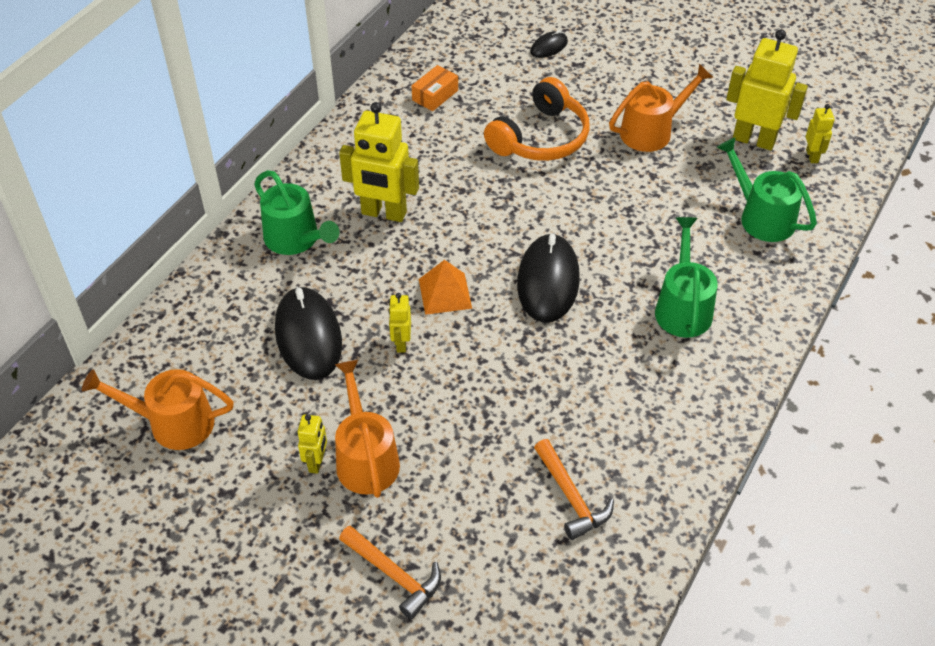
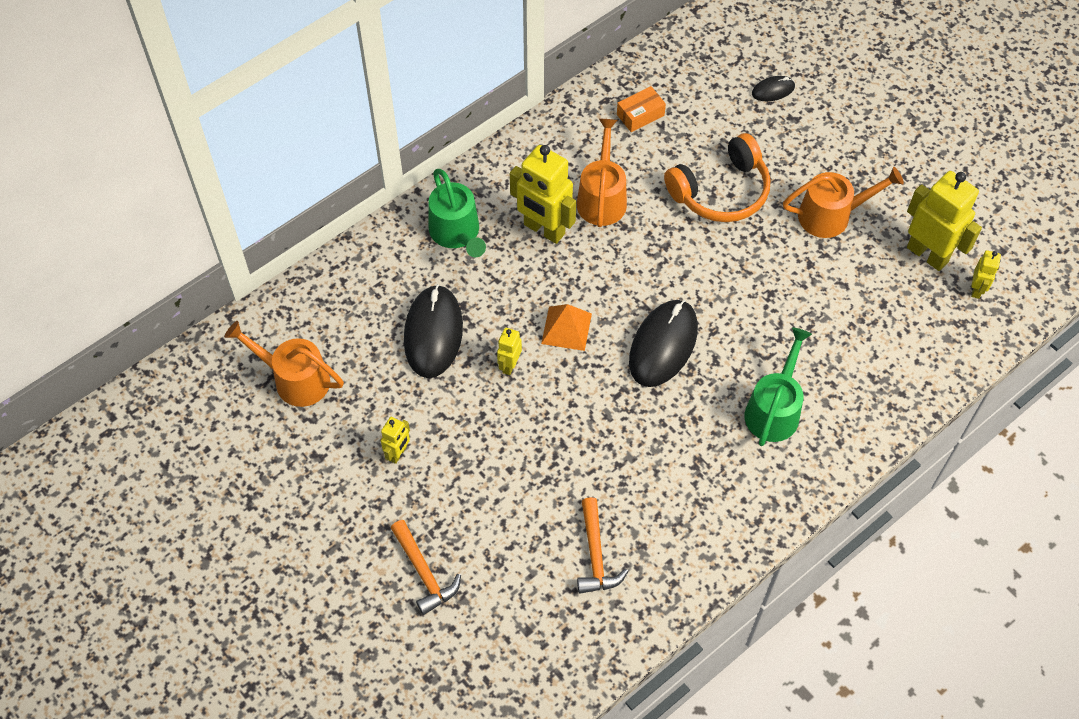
camera: 20 degrees right, 10 degrees up
orange watering can [335,360,400,498] -> orange watering can moved to [577,119,627,227]
green watering can [717,137,817,242] -> none

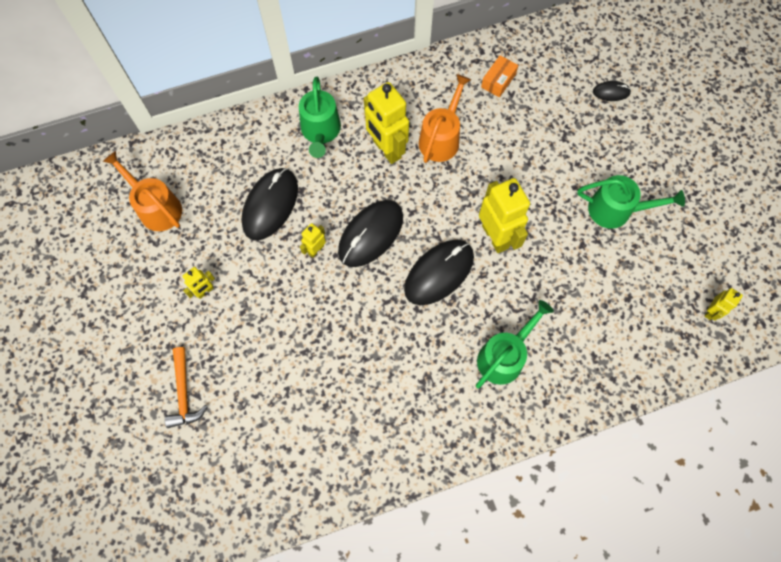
camera: 20 degrees right, 10 degrees up
orange pyramid [541,304,592,351] -> black mouse [338,200,403,267]
orange hammer [577,497,629,593] -> none
orange box [617,86,666,132] -> orange box turned 45 degrees counterclockwise [481,55,518,97]
orange headphones [664,133,770,222] -> none
orange watering can [783,167,904,238] -> green watering can [577,175,685,229]
yellow robot [907,171,982,271] -> yellow robot moved to [479,178,530,253]

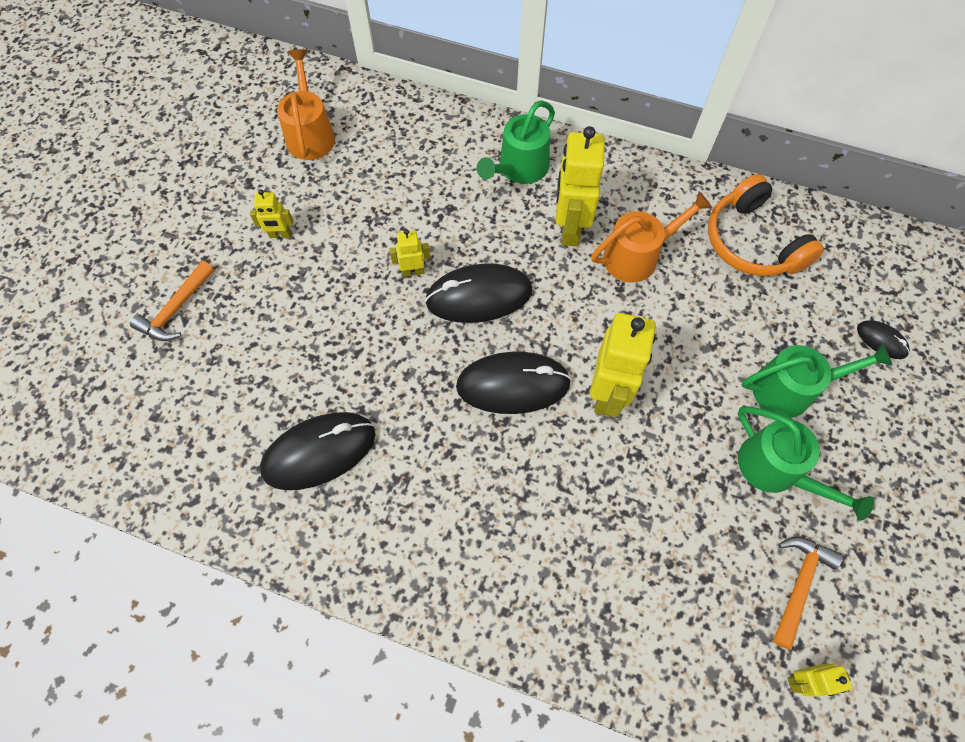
camera: 40 degrees right, 5 degrees down
black mouse [242,168,298,241] -> black mouse moved to [260,412,376,490]
green watering can [476,300,554,388] -> green watering can moved to [742,343,893,418]
orange box [481,55,518,97] -> orange headphones [708,174,824,276]
none -> orange hammer [773,537,843,650]

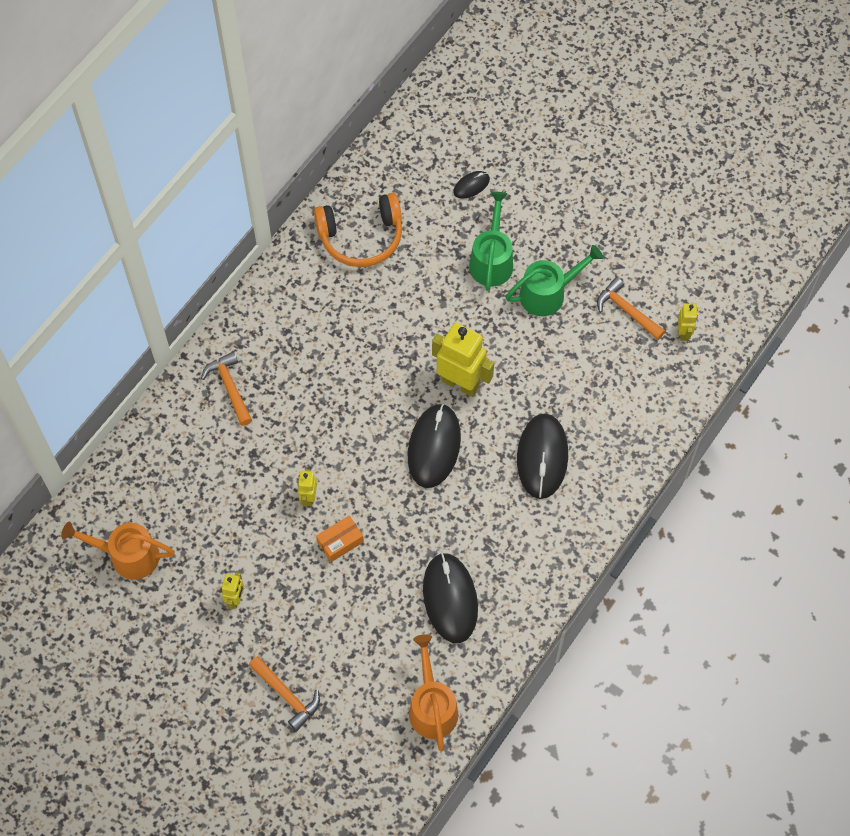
camera: 75 degrees left, 0 degrees up
black mouse [425,263,532,323] -> black mouse moved to [517,413,568,499]
green watering can [477,100,555,184] -> orange hammer [201,352,252,426]
yellow robot [556,126,605,246] -> none
orange watering can [591,191,712,283] -> orange watering can moved to [409,634,458,752]
none -> orange box [316,516,364,562]

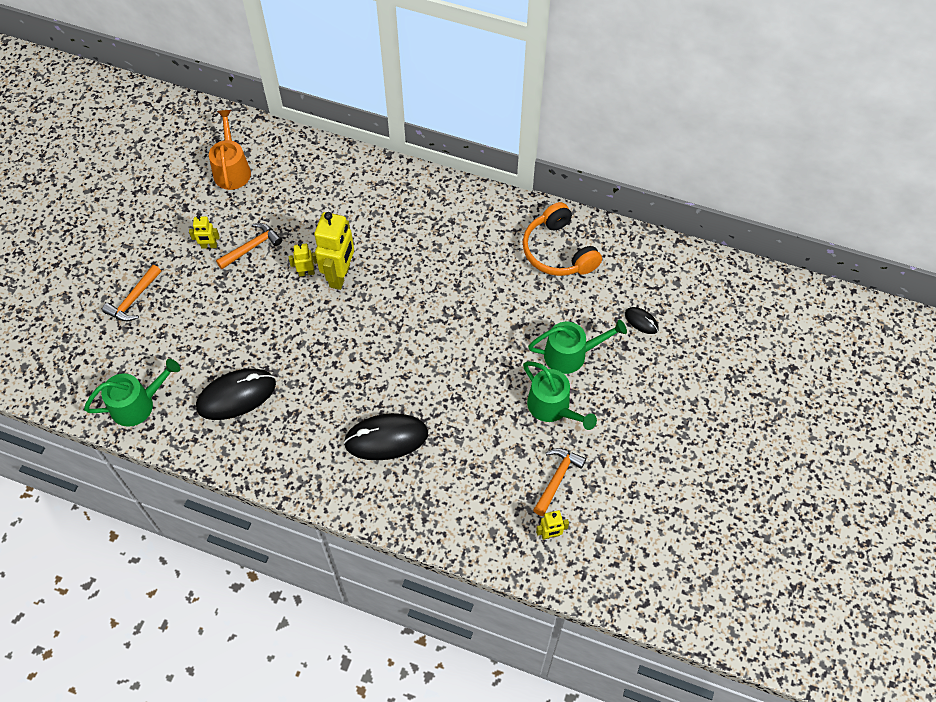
camera: 75 degrees right, 5 degrees down
orange hammer [201,352,252,426] -> orange hammer moved to [216,223,282,269]
orange box [316,516,364,562] -> none
black mouse [408,404,461,488] -> none
orange watering can [409,634,458,752] -> green watering can [84,359,180,427]
yellow robot [432,323,494,397] -> yellow robot moved to [314,212,354,290]

